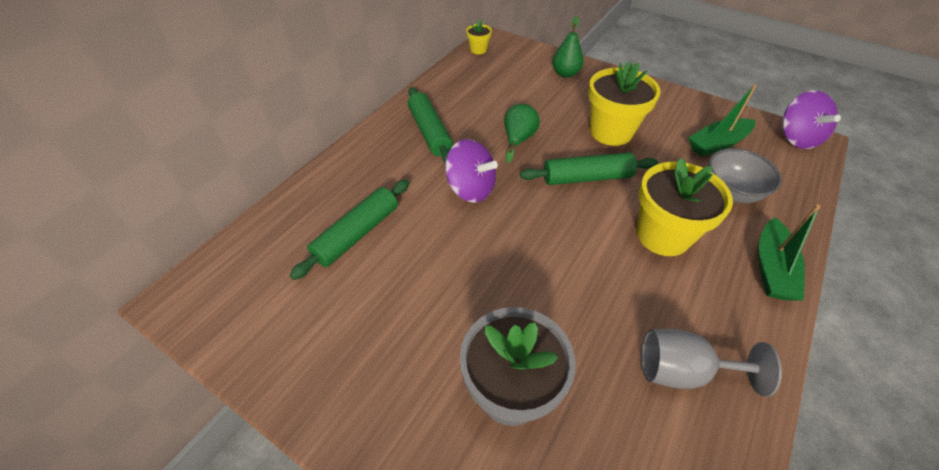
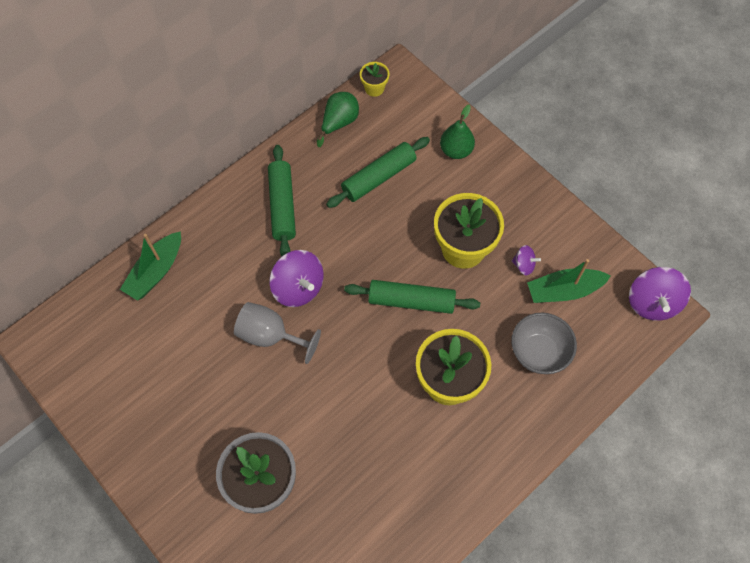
camera: 15 degrees right, 15 degrees up
green rolling pin [290,179,410,280] -> green rolling pin moved to [326,137,430,208]
green pear [504,104,540,163] -> green pear moved to [317,92,359,147]
grey goblet [641,329,782,397] -> grey goblet moved to [234,302,321,364]
green boat [759,205,821,301] -> green boat moved to [120,231,181,301]
none -> purple spinning top [512,245,541,275]

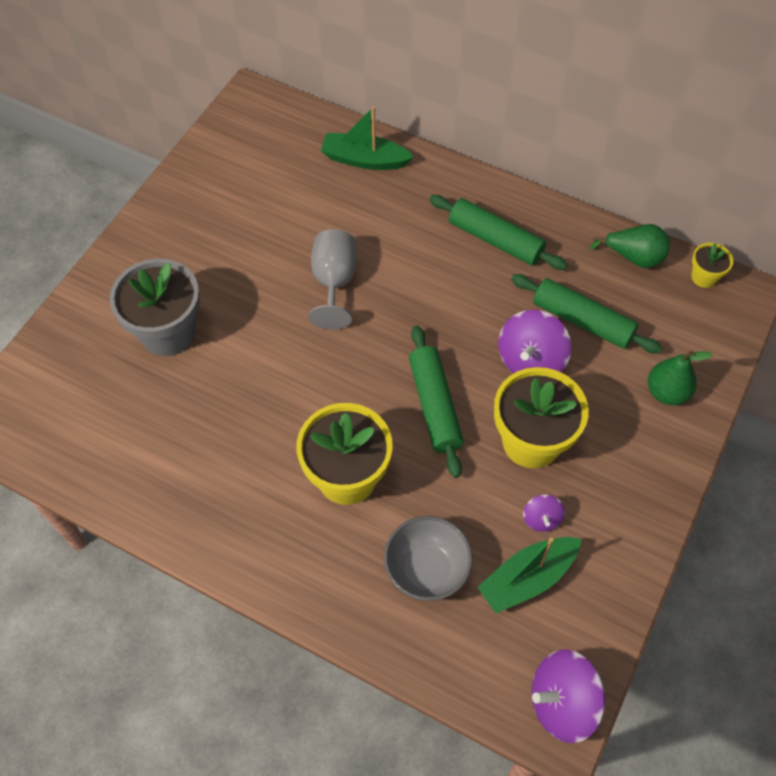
camera: 70 degrees right, 5 degrees down
green rolling pin [268,145,296,256] -> green rolling pin turned 60 degrees clockwise [429,195,567,270]
purple spinning top [270,250,324,307] -> purple spinning top moved to [498,310,571,374]
green boat [527,259,611,303] -> green boat turned 90 degrees counterclockwise [477,537,582,613]

